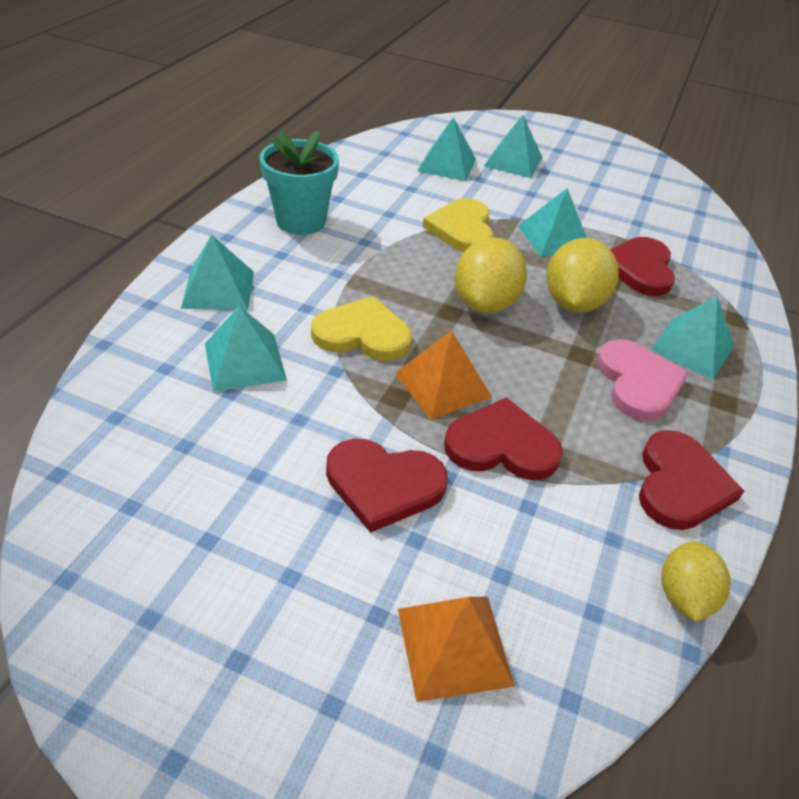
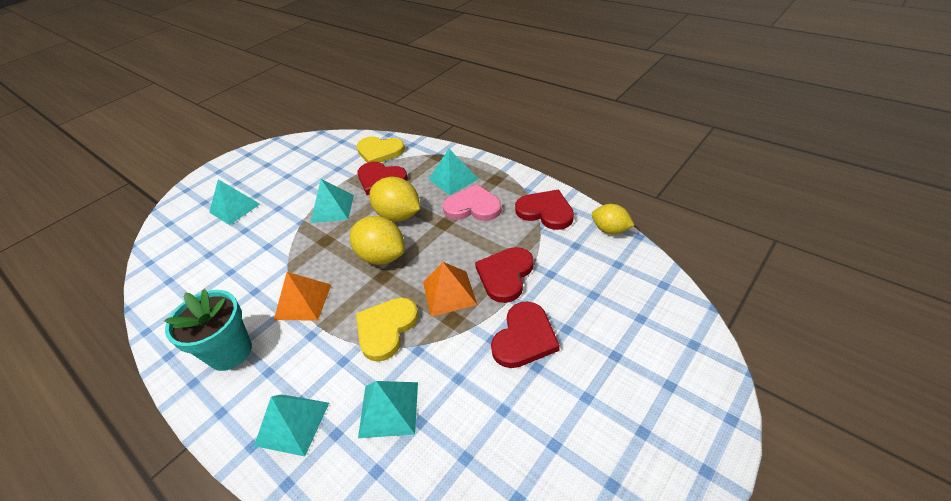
camera: 65 degrees left, 0 degrees up
orange pyramid [398,597,515,702] -> orange pyramid moved to [274,272,331,321]
turquoise pyramid [418,117,476,181] -> none
yellow heart [423,198,494,252] -> yellow heart moved to [356,136,405,163]

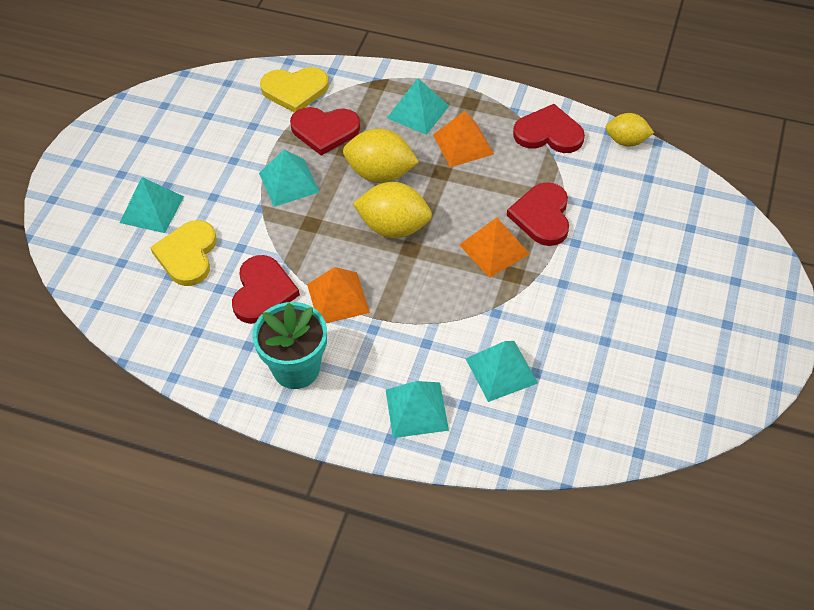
camera: 25 degrees left, 10 degrees up
yellow heart [356,298,419,362] -> yellow heart moved to [150,220,217,286]
pink heart [443,184,502,221] -> orange pyramid [433,111,494,167]
red heart [491,302,560,368] -> red heart moved to [232,255,300,324]

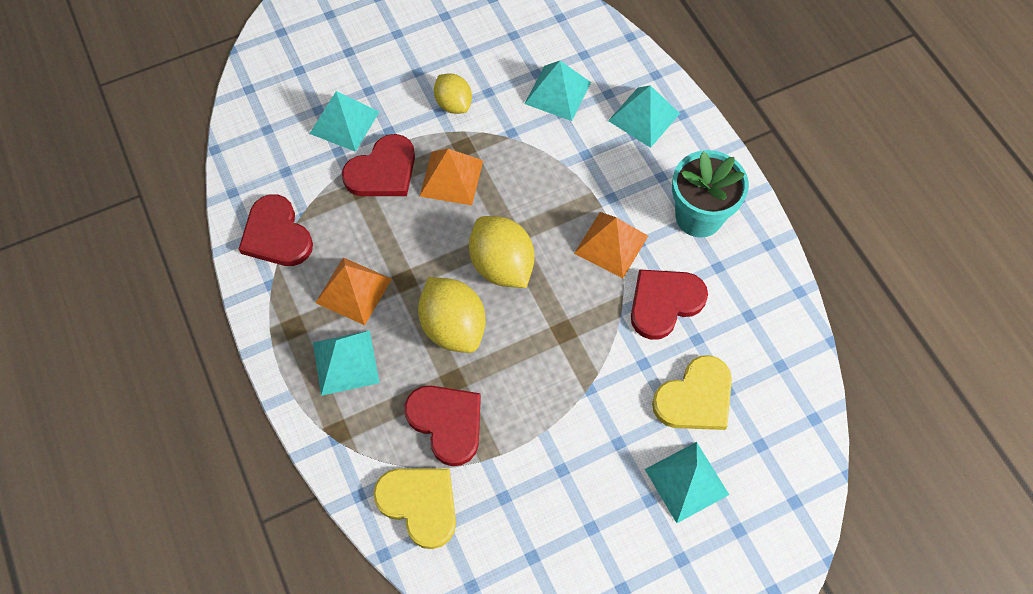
camera: 135 degrees left, 10 degrees up
turquoise pyramid [259,150,320,207] -> turquoise pyramid moved to [309,91,379,152]
yellow lemon [606,113,654,147] -> yellow lemon moved to [434,73,472,114]

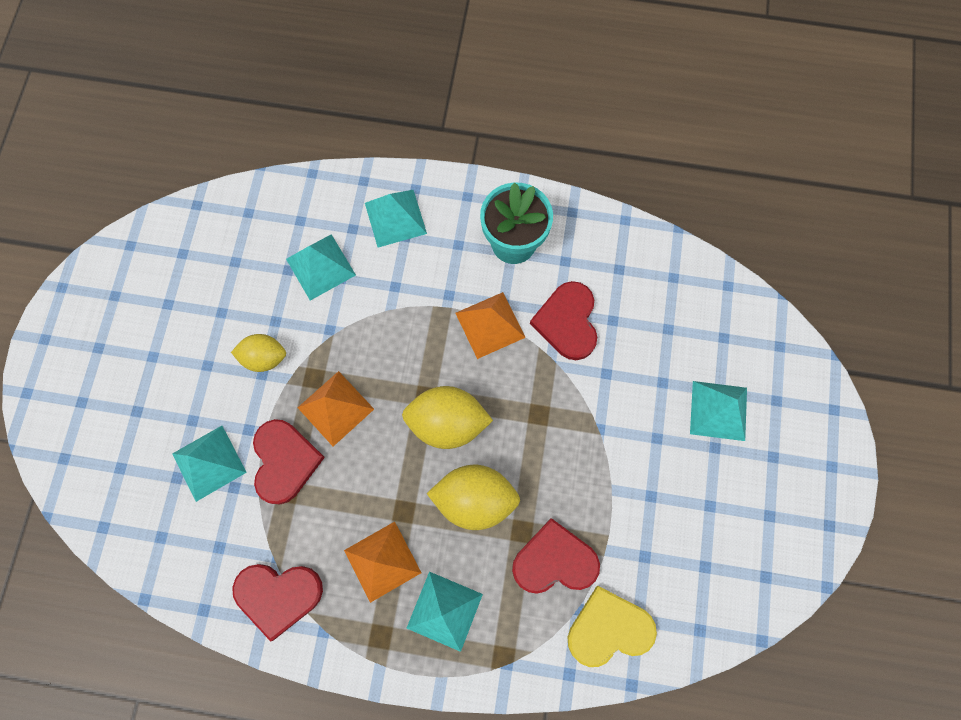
camera: 55 degrees left, 10 degrees up
yellow heart [652,355,732,430] -> none

